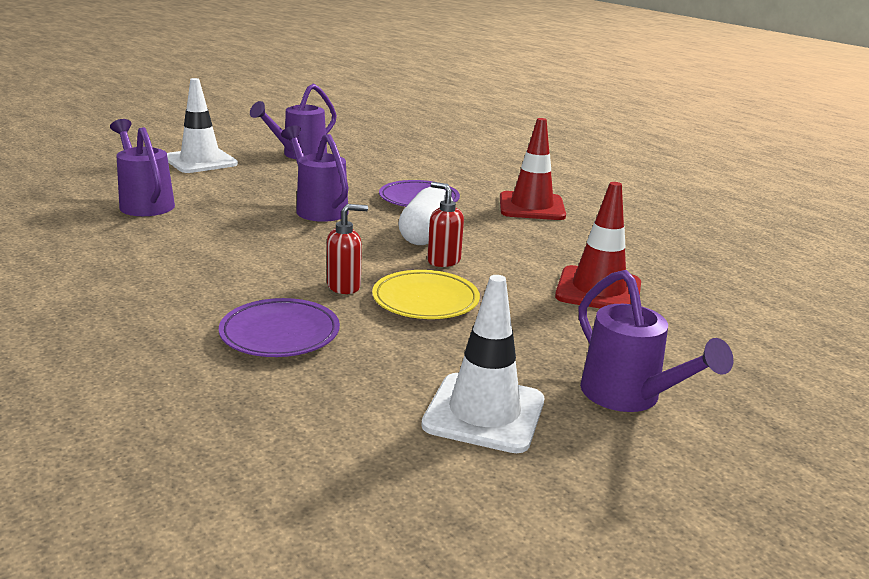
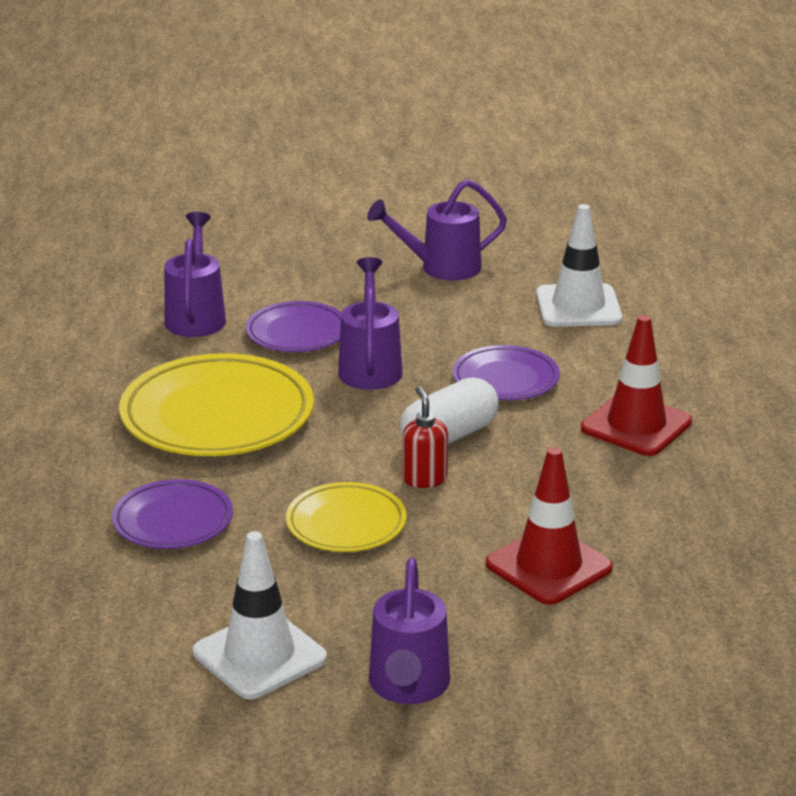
camera: 35 degrees right, 5 degrees up
white traffic cone [167,78,238,173] -> white traffic cone moved to [536,204,622,327]
red soap dispenser [327,204,368,294] -> none
none -> yellow plate [119,353,314,456]
none -> purple plate [246,301,342,352]

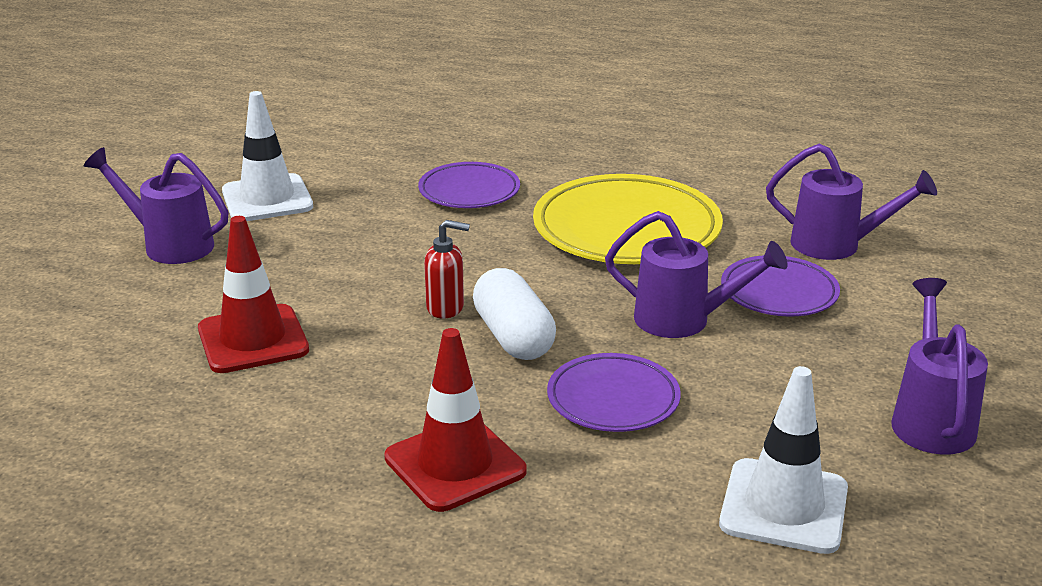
camera: 110 degrees right, 0 degrees up
yellow plate [286,482,406,552] -> none

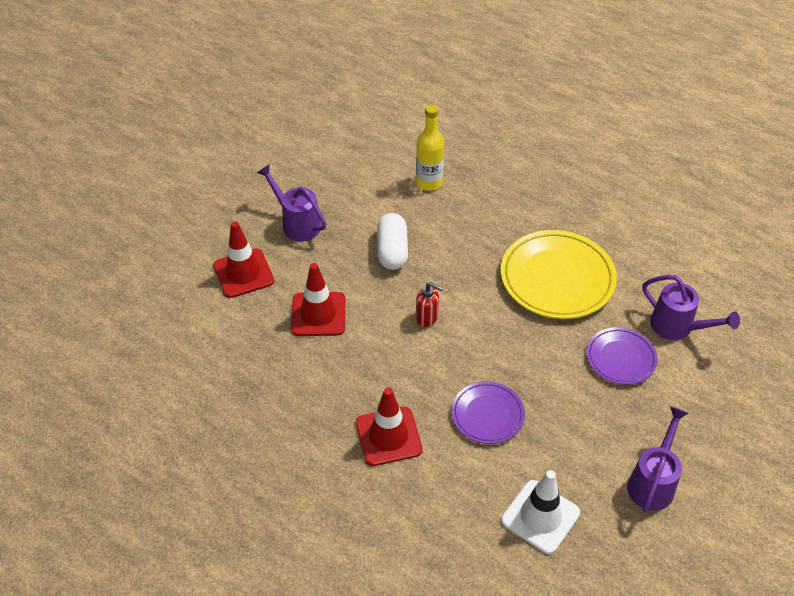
camera: 20 degrees right, 20 degrees up
white traffic cone [222,91,313,221] -> none
purple plate [418,162,520,208] -> none
white capsule [473,268,556,360] -> white capsule moved to [377,213,408,270]
purple watering can [605,211,788,338] -> none
none -> red traffic cone [213,222,274,298]
none -> yellow bottle [416,105,444,191]

